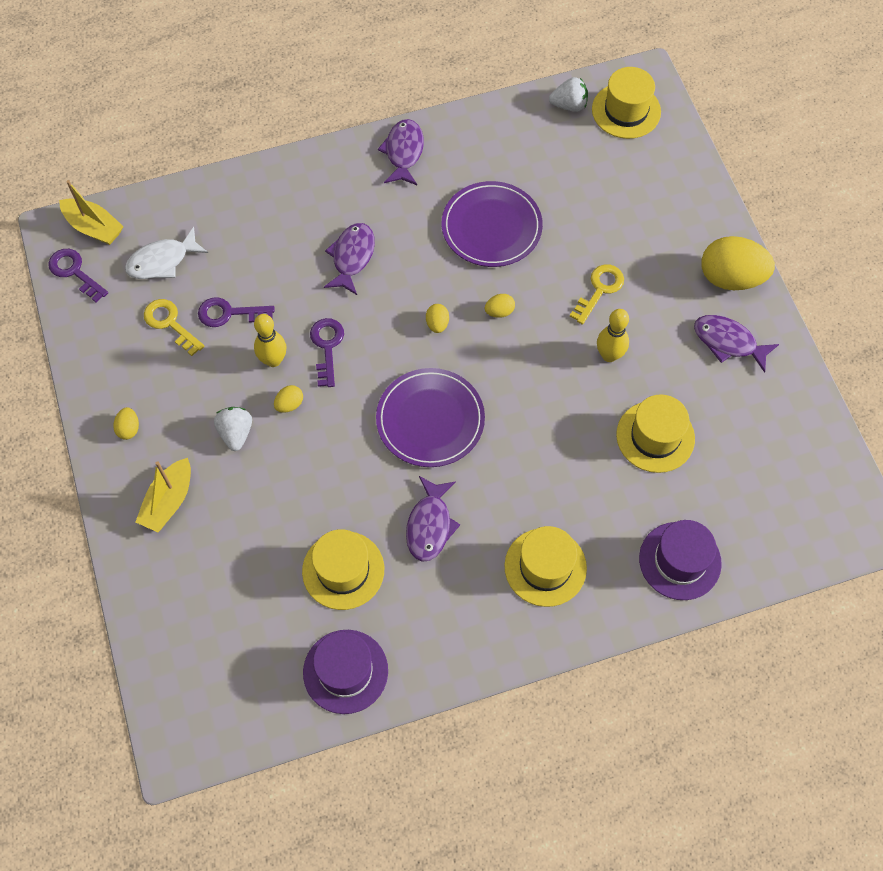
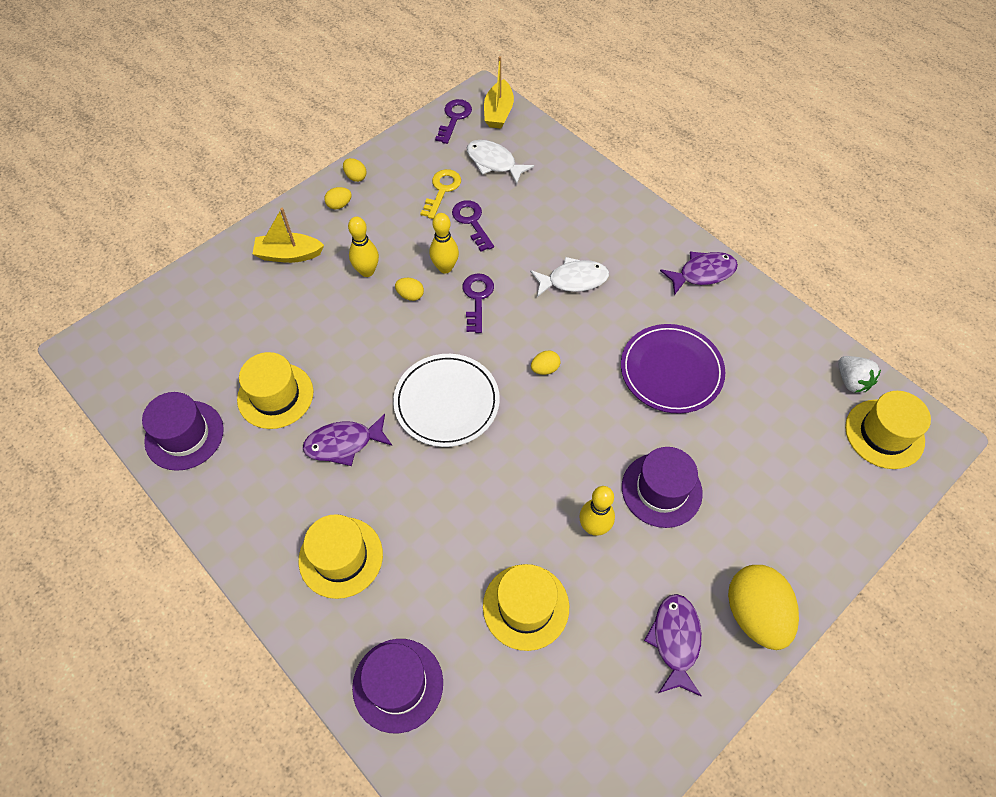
camera: 65 degrees right, 5 degrees down
white strawberry [214,407,252,451] -> yellow bowling pin [348,217,379,277]
purple key [310,318,344,387] -> purple key turned 60 degrees counterclockwise [463,273,494,333]
purple fish [324,223,375,295] -> white fish [530,257,609,297]
purple plate [376,368,485,467] -> white plate [393,354,500,447]
yellow egg [485,294,515,318] -> yellow egg moved to [343,158,366,182]
yellow key [570,264,624,325] -> purple hat [622,447,703,528]

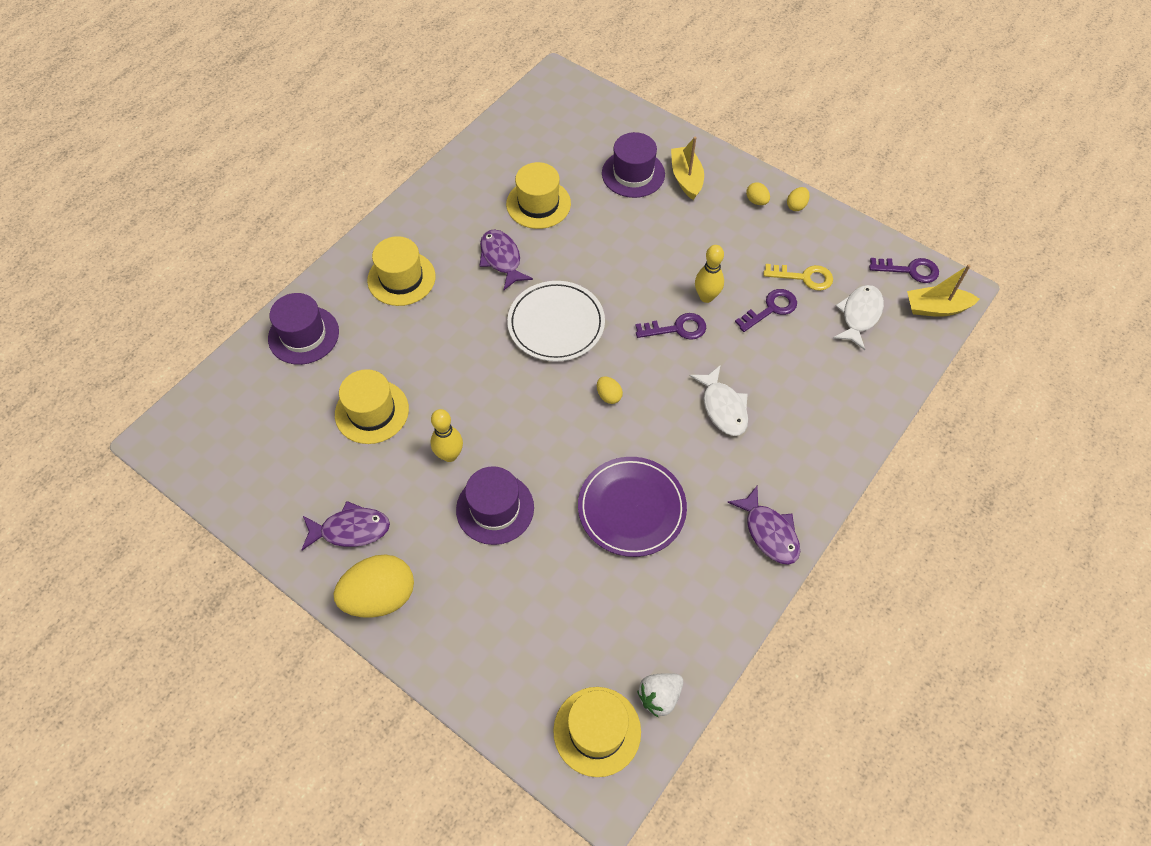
camera: 80 degrees right, 0 degrees up
purple hat [142,392,224,471] -> purple hat moved to [602,132,665,198]
yellow bowling pin [348,217,379,277] -> none
yellow egg [395,278,424,301] -> none

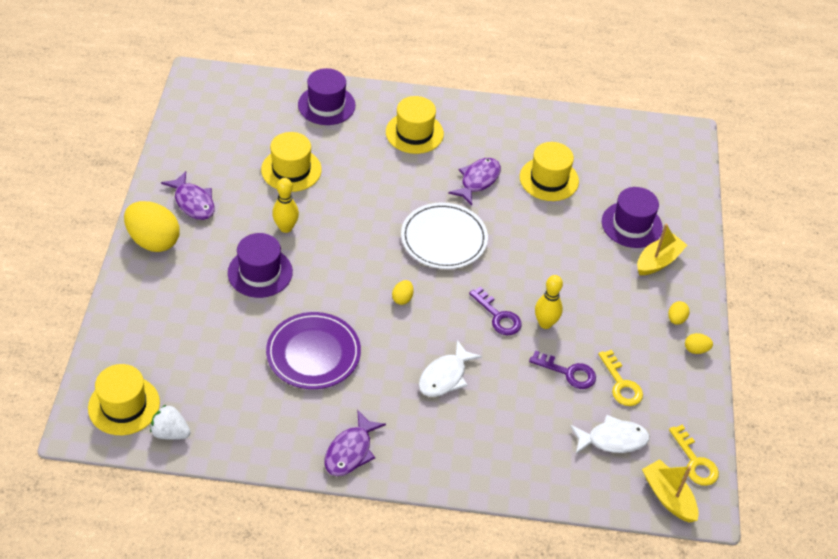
camera: 55 degrees right, 10 degrees down
purple key [869,258,939,283] -> yellow key [669,425,719,486]

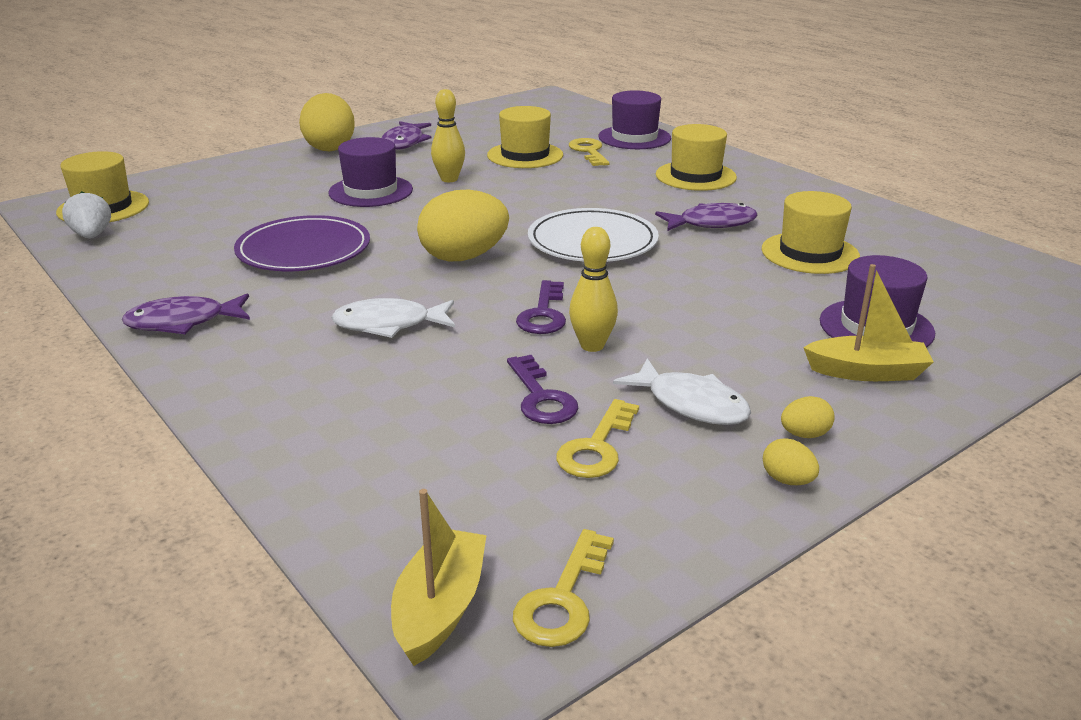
camera: 50 degrees right, 20 degrees down
yellow egg [392,280,413,305] -> yellow egg [417,190,509,261], size x2.28
white fish [570,415,649,454] -> white fish moved to [613,358,751,425]
none -> yellow key [569,138,609,166]

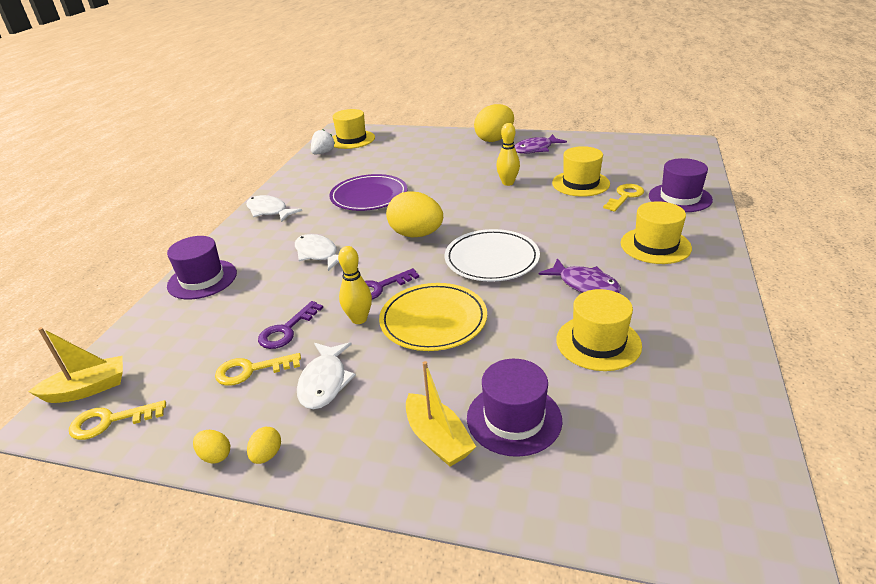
camera: 55 degrees right, 5 degrees up
purple fish [122,293,250,334] -> white fish [246,195,302,222]
purple hat [328,137,413,207] -> purple hat moved to [167,236,237,300]
yellow egg [781,396,835,438] -> yellow egg moved to [193,430,230,463]
none -> yellow plate [379,283,487,351]

